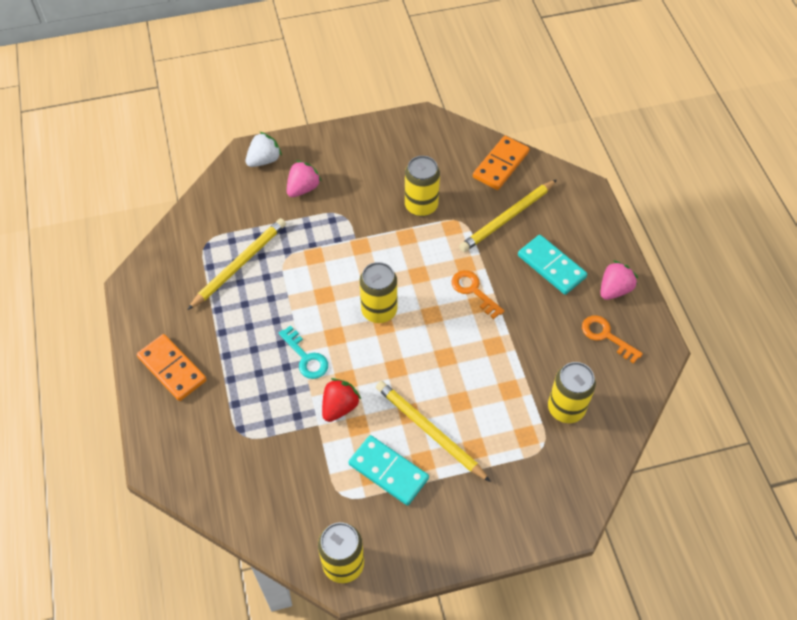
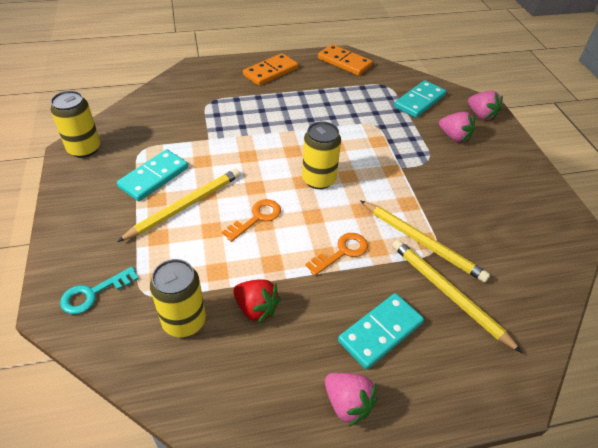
camera: 90 degrees right, 10 degrees down
yellow pencil [187,218,286,310] -> yellow pencil moved to [360,200,490,282]
white strawberry [246,132,282,167] -> pink strawberry [468,91,503,121]
turquoise key [279,325,328,379] -> turquoise key moved to [60,267,139,314]
red strawberry [322,378,361,422] -> red strawberry moved to [233,279,281,324]
yellow can [405,156,440,216] -> none
orange domino [473,136,529,190] -> orange domino moved to [318,44,372,76]
orange key [582,315,643,364] -> orange key moved to [222,199,281,242]
none -> turquoise domino [394,80,446,118]

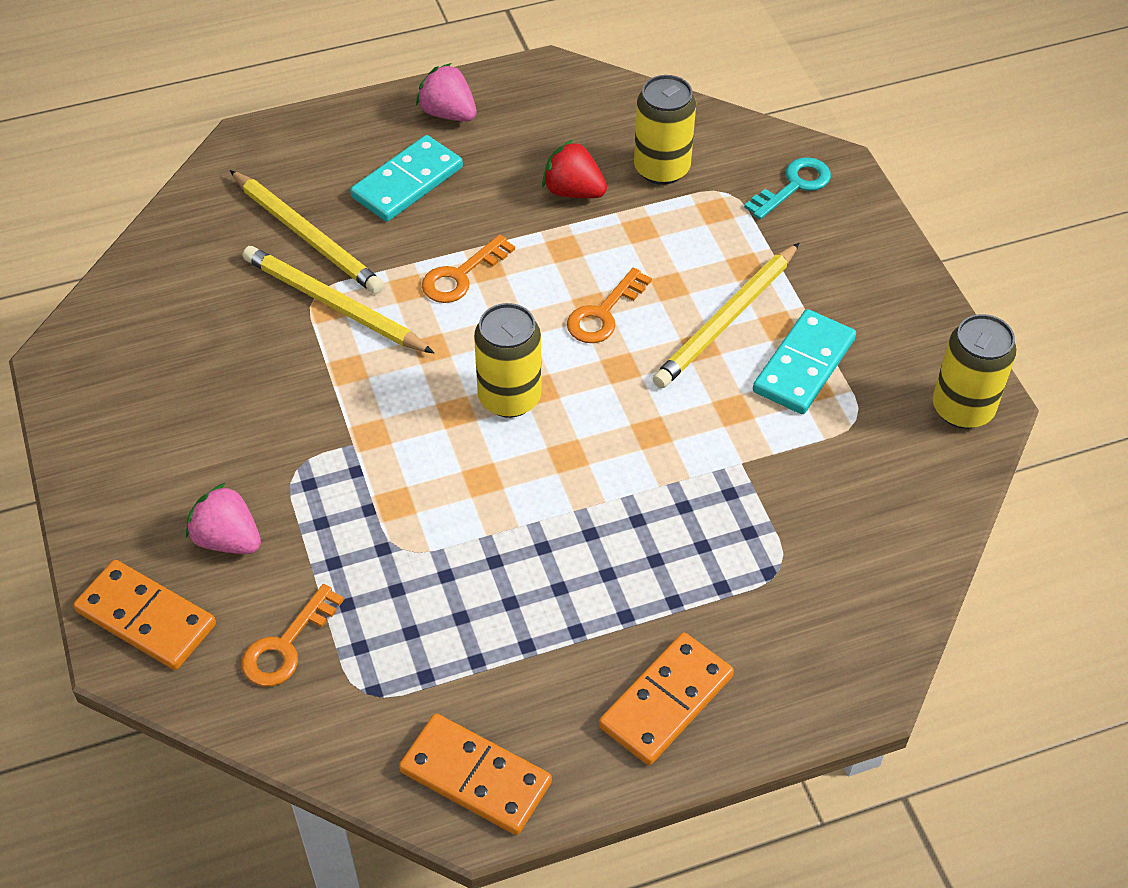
camera: 175 degrees right, 5 degrees up
turquoise domino [394,80,446,118] -> orange key [241,584,344,686]
pink strawberry [468,91,503,121] -> orange domino [73,560,216,670]

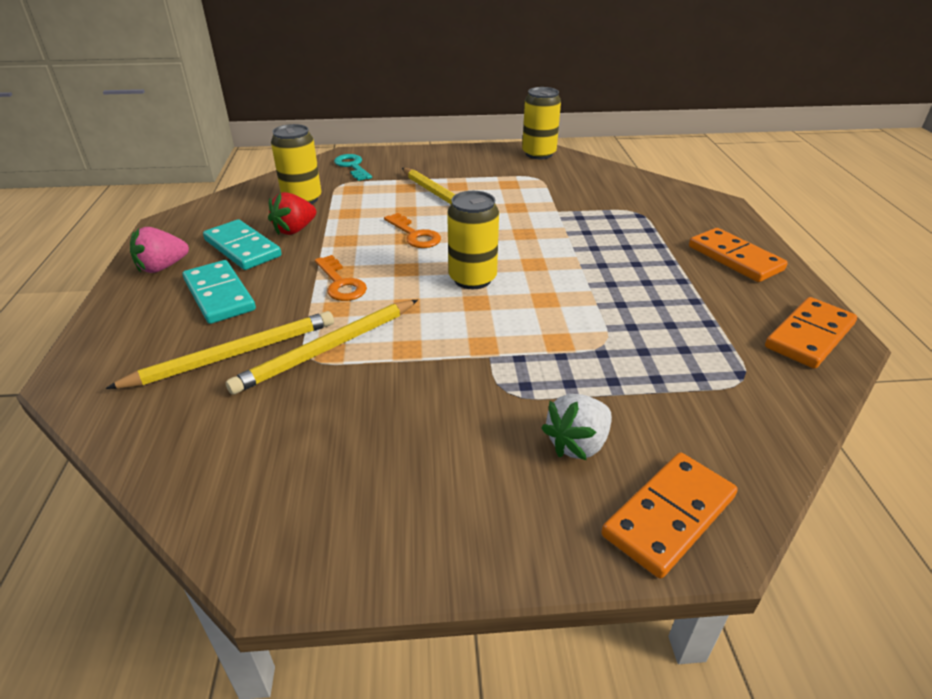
camera: 75 degrees left, 15 degrees down
pink strawberry [186,483,261,554] -> white strawberry [542,394,612,460]
orange key [241,584,344,686] -> none
turquoise domino [753,309,856,414] -> turquoise domino moved to [203,219,282,270]

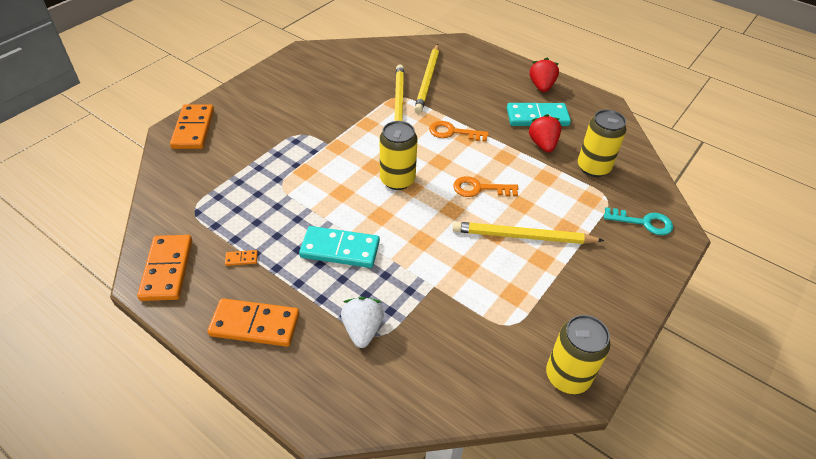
camera: 130 degrees right, 10 degrees up
pink strawberry [130,227,189,273] -> red strawberry [530,58,559,92]
turquoise domino [183,260,256,324] -> turquoise domino moved to [299,226,380,268]
white strawberry [542,394,612,460] -> white strawberry moved to [341,297,384,348]
none -> orange domino [225,250,258,266]

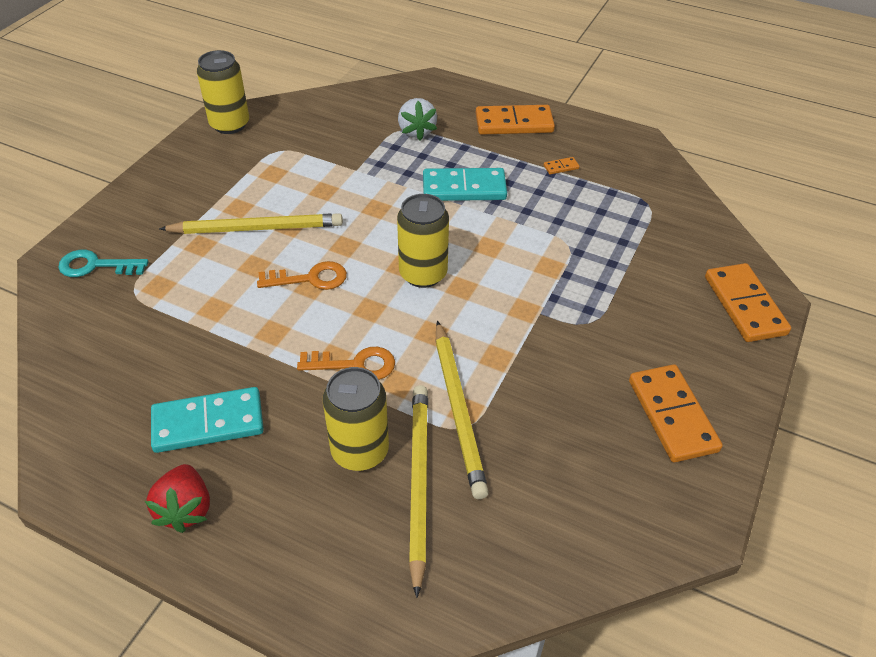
camera: 170 degrees right, 0 degrees up
orange domino [137,235,192,301] -> orange domino moved to [629,364,723,462]
red strawberry [528,114,561,153] -> none
yellow can [578,110,627,177] -> yellow can moved to [323,367,389,471]

